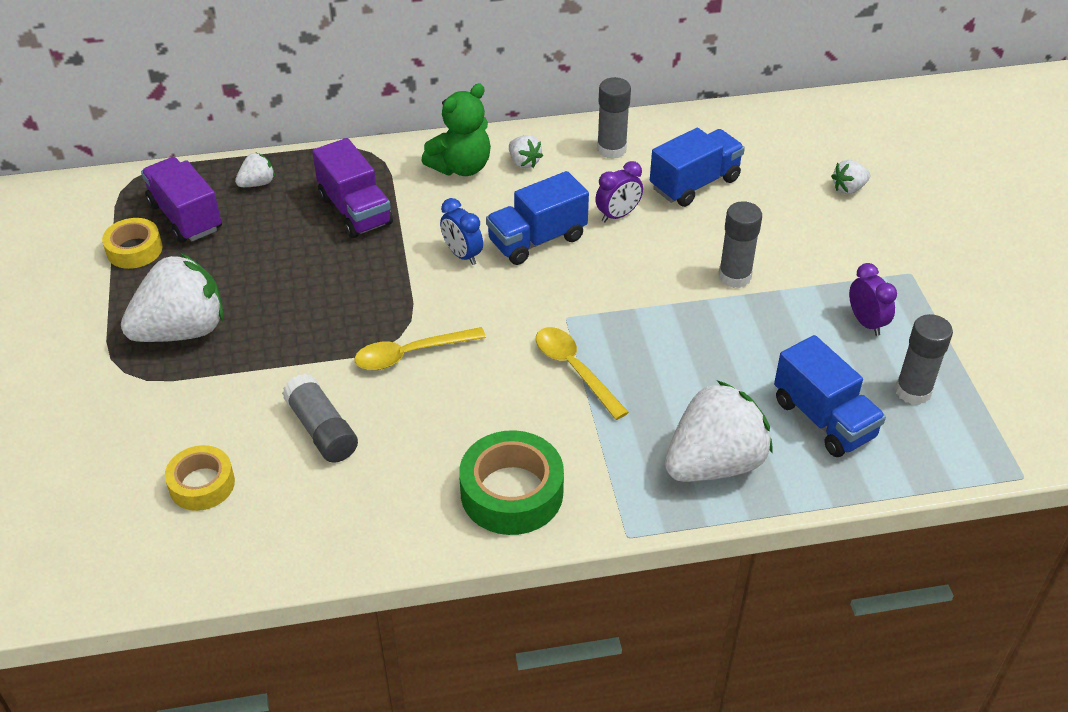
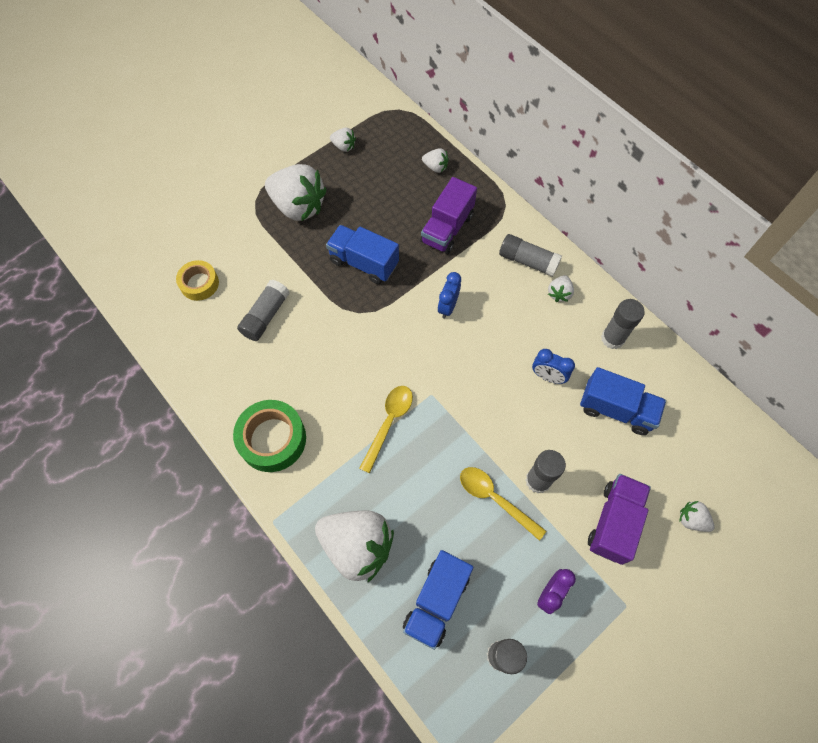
camera: 60 degrees right, 20 degrees up
yellow tape [102,218,162,269] -> white strawberry [330,128,356,152]
purple truck [141,157,222,243] -> purple truck moved to [588,474,651,565]
yellow spoon [354,327,486,370] -> yellow spoon moved to [460,467,546,541]
green teddy bear [421,84,491,176] -> grey glue stick [499,234,562,277]
blue truck [486,171,589,265] -> blue truck moved to [326,225,399,284]
purple clock [595,161,643,223] -> blue clock [532,349,575,384]

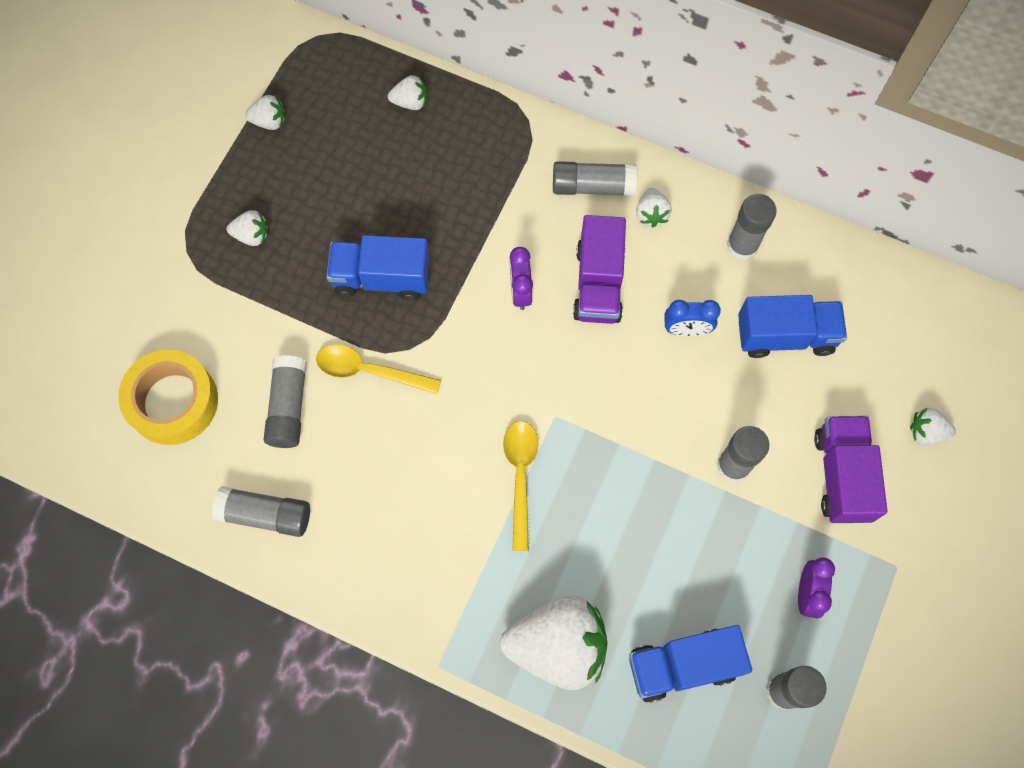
camera: 25 degrees left, 5 degrees up
yellow tape [176,260,219,301] -> yellow tape [118,349,218,445], size x1.58
green tape [233,400,306,472] -> none
white strawberry [265,164,327,221] -> white strawberry [227,210,268,246], size x0.44
blue truck [403,550,473,650] -> blue truck turned 75 degrees clockwise [629,625,752,703]
purple truck [420,177,477,254] -> purple truck moved to [573,215,626,324]
blue clock [438,272,461,319] -> purple clock [510,247,533,310]
yellow spoon [460,467,546,541] -> yellow spoon moved to [316,344,441,394]
none -> grey glue stick [212,486,310,537]

